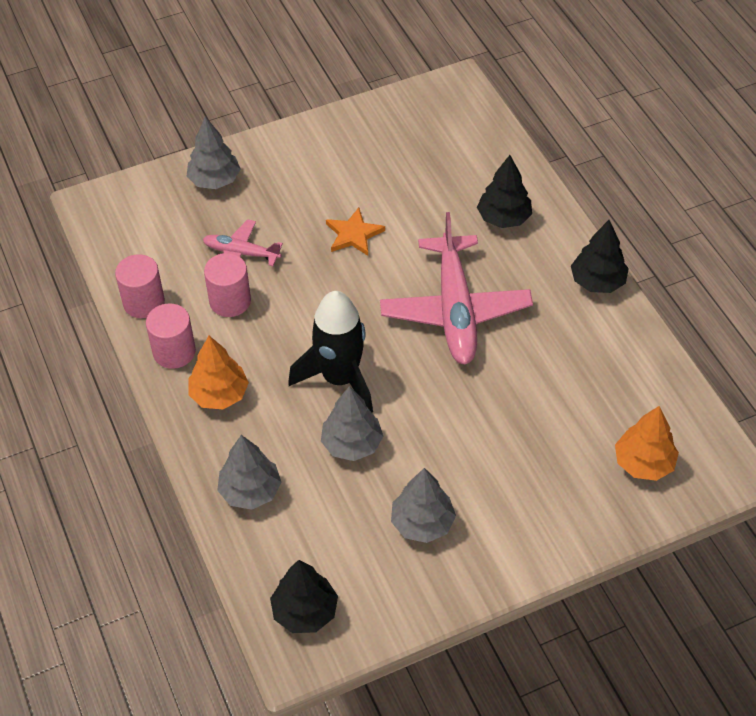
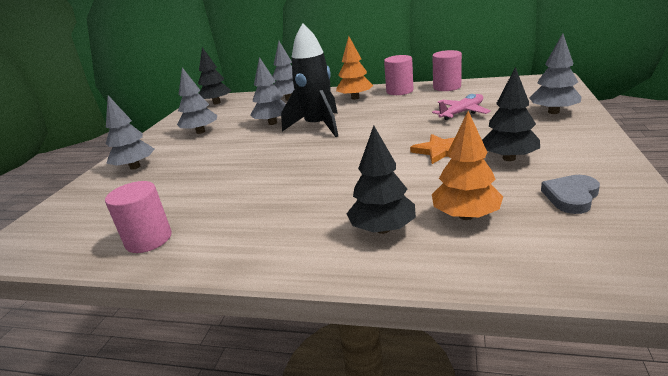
camera: 130 degrees right, 25 degrees down
pink cylinder [204,253,251,317] -> pink cylinder moved to [105,181,172,253]
pink plane [380,212,533,365] -> none
black tree [571,220,629,293] -> black tree moved to [482,67,540,161]
orange tree [615,406,679,481] -> orange tree moved to [432,111,503,220]
none -> grey tree [106,96,155,170]
none -> grey heart [541,175,600,214]

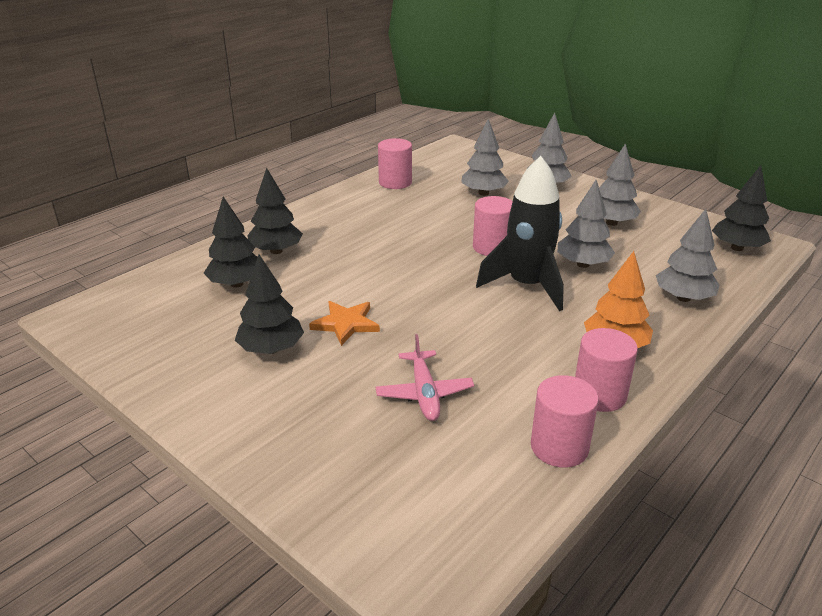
camera: 115 degrees right, 5 degrees up
orange tree [432,111,503,220] -> black tree [204,196,258,288]
grey tree [530,33,581,114] -> grey tree moved to [461,119,509,196]
grey heart [541,175,600,214] -> none
none -> pink cylinder [473,196,513,256]

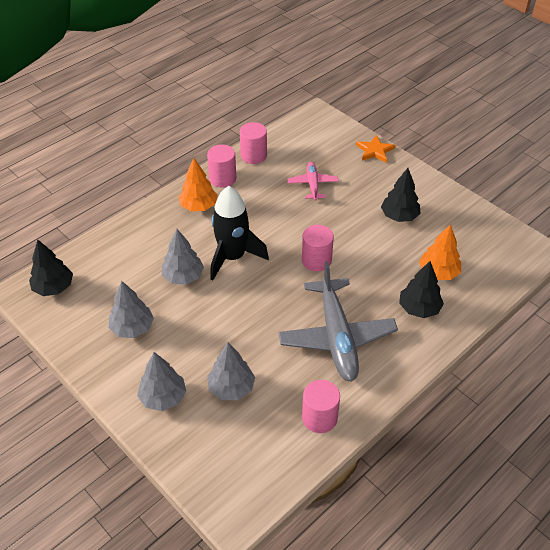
camera: 175 degrees left, 15 degrees up
black tree [204,196,258,288] -> orange tree [419,224,461,280]
orange star [309,301,380,346] -> orange star moved to [356,135,395,163]
pink cylinder [473,196,513,256] -> pink cylinder moved to [302,225,334,271]
grey tree [656,209,720,302] -> none
none -> grey plane [278,261,398,382]

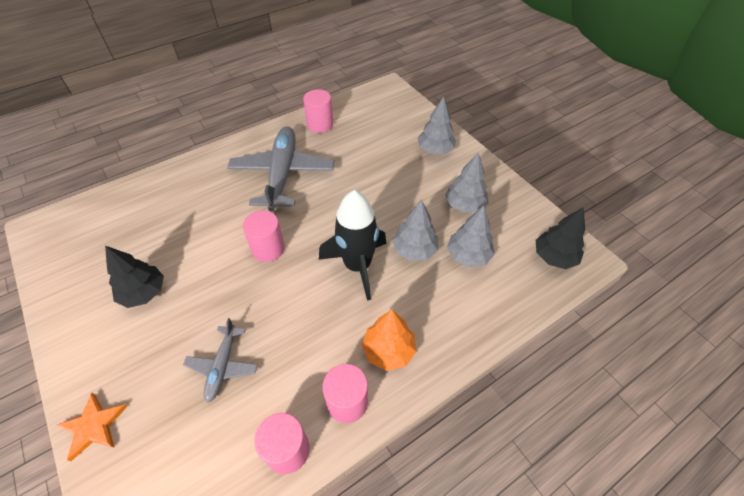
camera: 170 degrees left, 5 degrees up
grey tree [207,343,255,400] -> grey tree moved to [447,206,495,267]
pink plane [287,162,338,201] -> grey plane [183,318,258,403]
black tree [399,261,444,318] -> none
orange tree [419,224,461,280] -> none

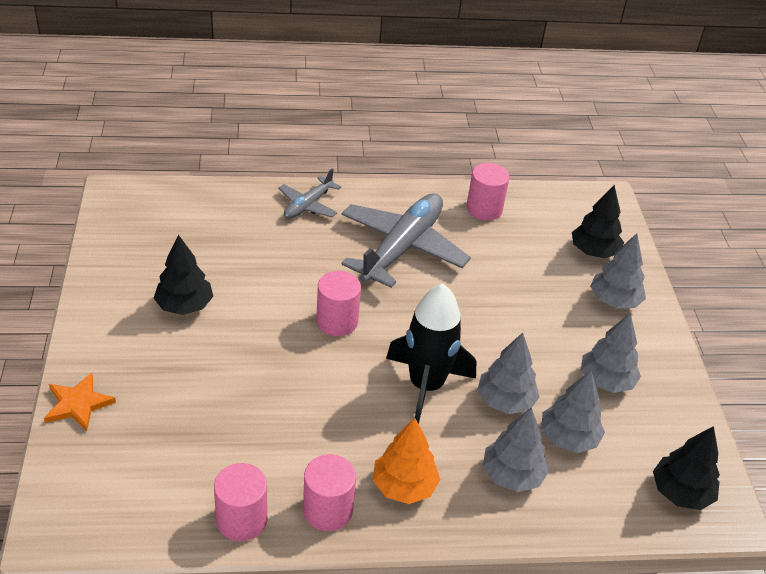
camera: 25 degrees right, 10 degrees down
grey plane [183,318,258,403] -> grey plane moved to [278,168,341,219]
none -> grey tree [483,407,549,492]
none -> black tree [572,185,624,258]

